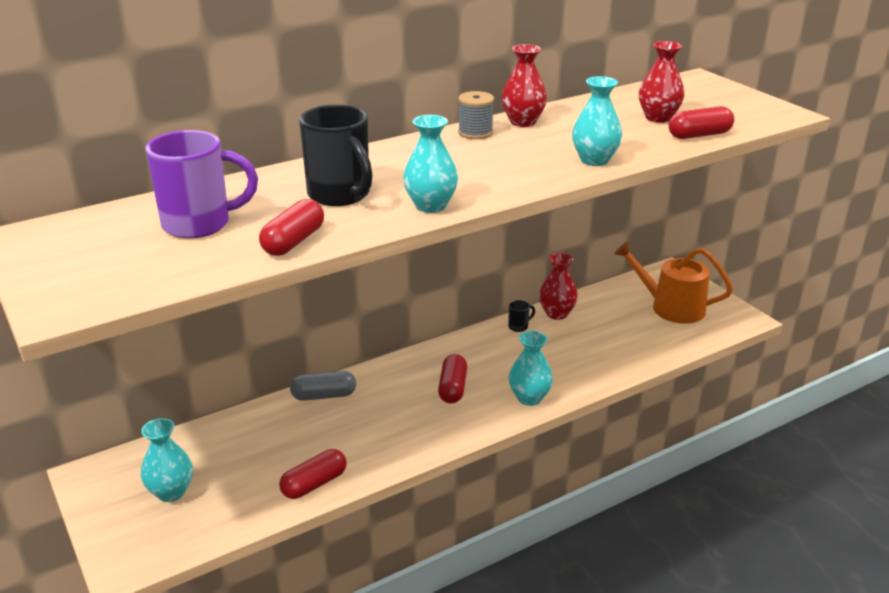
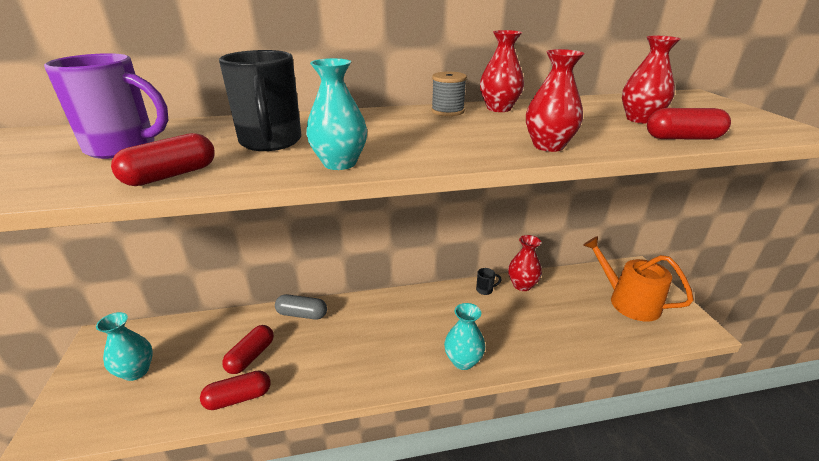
camera: 20 degrees right, 0 degrees up
red capsule [438,354,467,404] -> red capsule moved to [222,325,274,374]
turquoise vase [572,76,622,166] -> red vase [526,49,585,152]

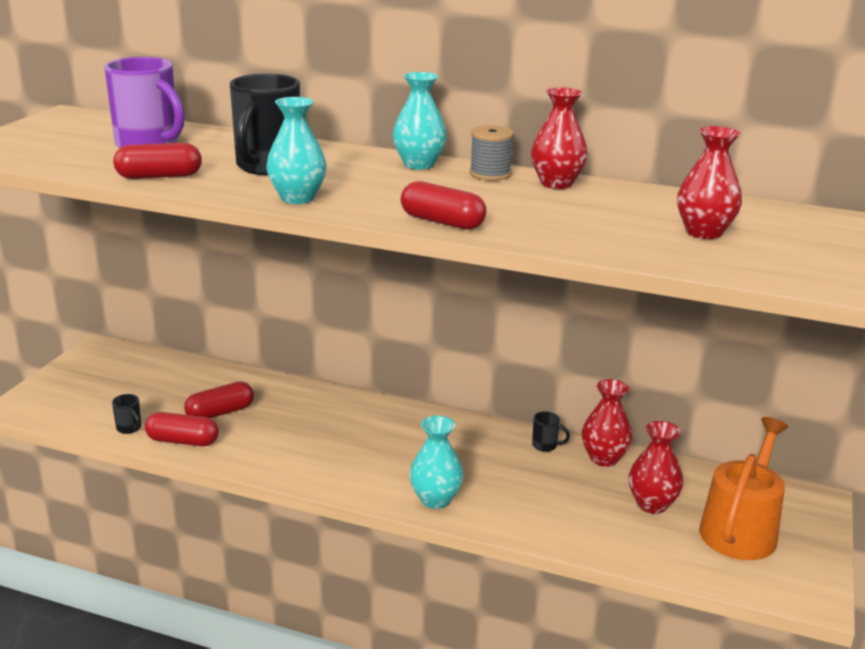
camera: 30 degrees right, 5 degrees down
turquoise vase [96,312,153,381] -> turquoise vase moved to [393,72,447,170]
grey capsule [275,294,327,320] -> none
red vase [526,49,585,152] -> red vase moved to [629,421,683,514]
orange watering can [583,236,694,321] -> orange watering can turned 45 degrees clockwise [699,417,788,560]
red capsule [647,108,731,140] -> red capsule moved to [401,181,486,230]
none -> black mug [112,394,141,434]

